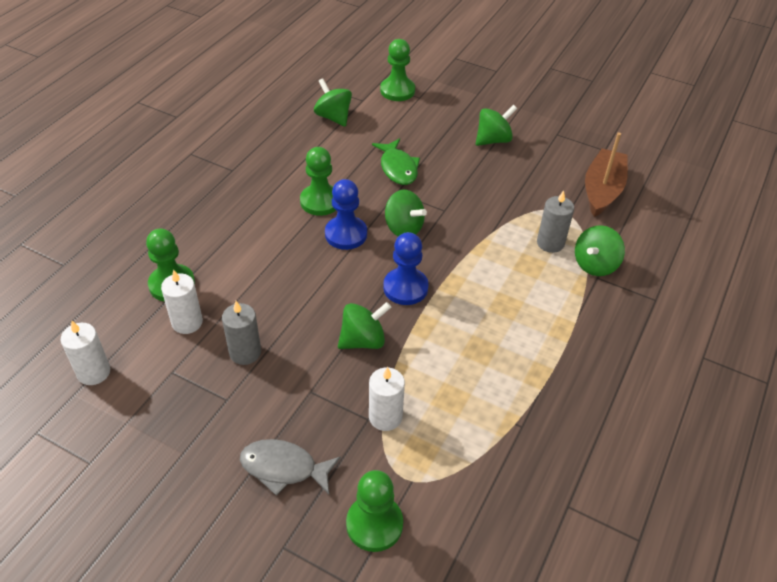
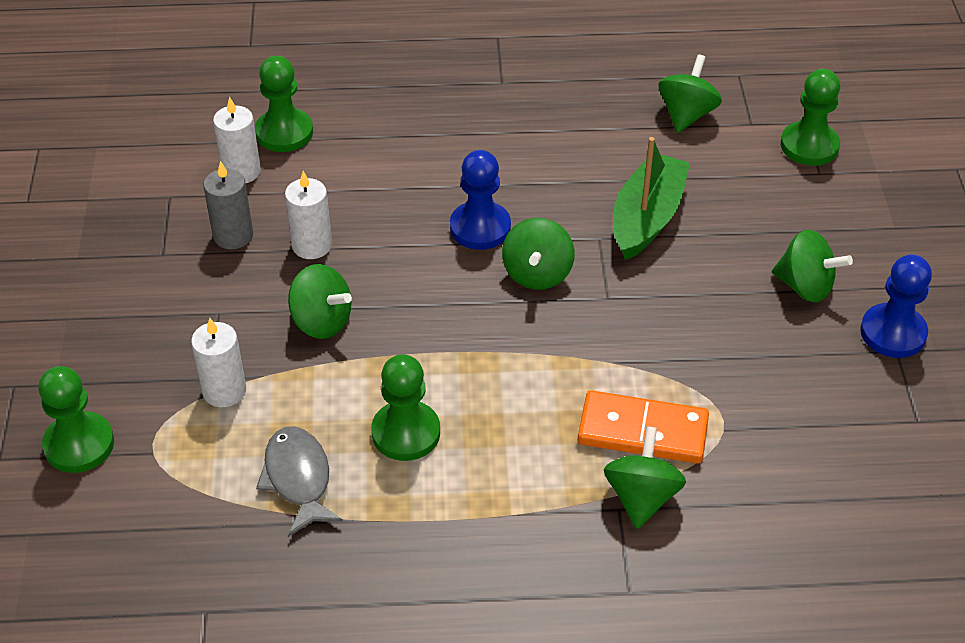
camera: 60 degrees right, 0 degrees up
white candle [60,321,110,385] -> white candle moved to [285,171,332,259]
grey fish [240,439,341,496] -> grey fish moved to [256,426,344,536]
green pawn [300,147,336,216] -> green pawn moved to [371,354,440,461]
green fish [372,138,420,185] -> green boat [613,137,690,260]
blue pawn [383,232,429,305] -> blue pawn moved to [860,255,932,358]
grey candle [537,190,574,253] -> orange domino [578,390,709,464]
green spinning top [575,225,625,276] -> green spinning top turned 90 degrees clockwise [604,426,686,529]
brown boat [585,133,628,217] -> none

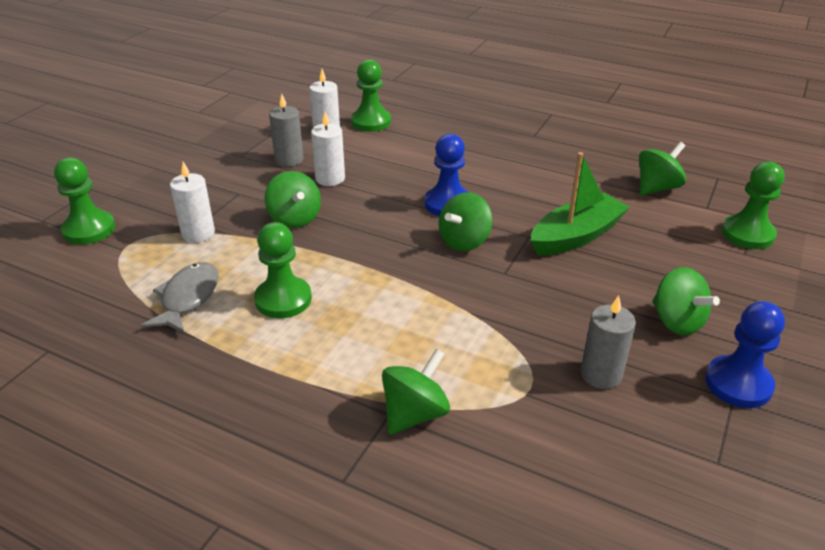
camera: 30 degrees right, 10 degrees down
orange domino [578,390,709,464] -> none
none -> grey candle [581,295,636,389]

